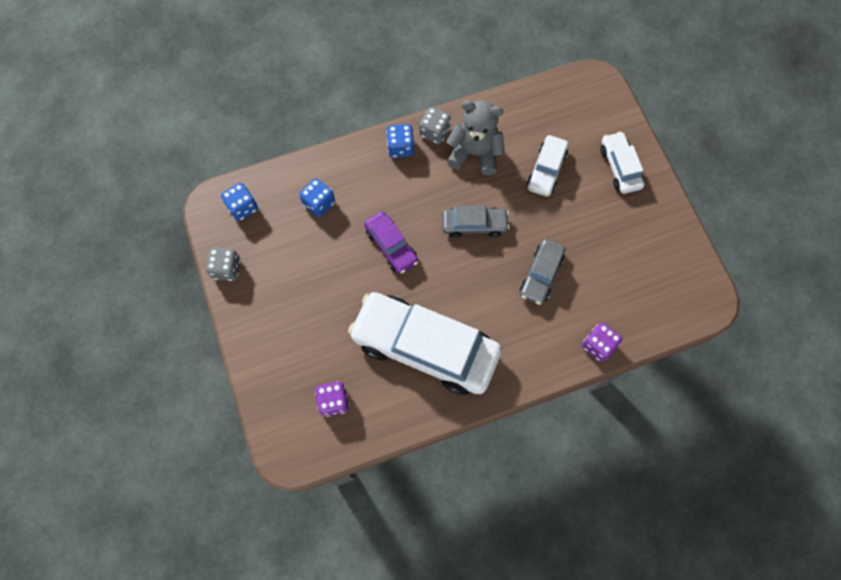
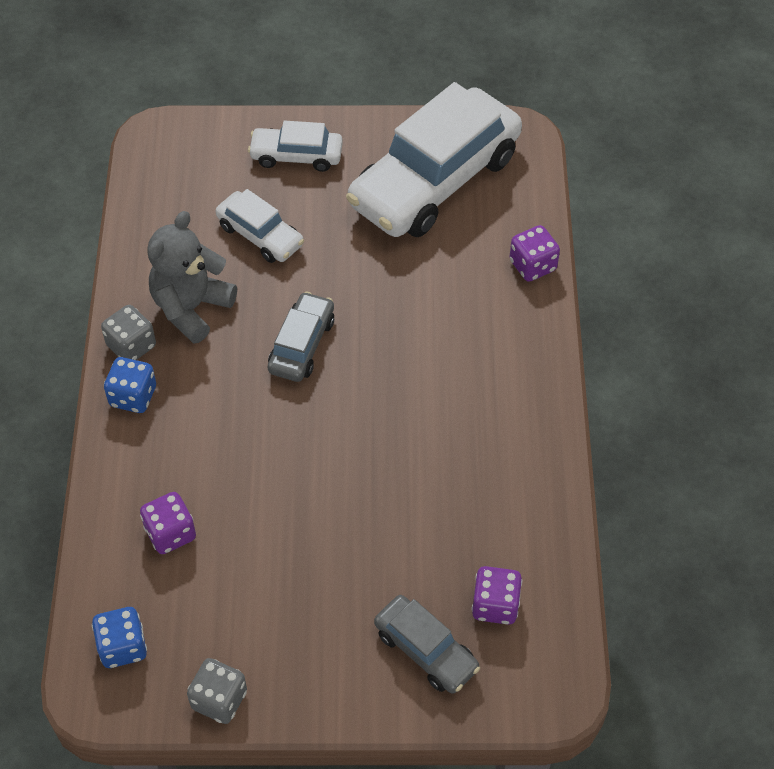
camera: 70 degrees left, 15 degrees down
blue dice [299,178,335,217] -> purple dice [140,492,196,554]
white car [348,292,502,395] -> white car moved to [346,82,522,237]
purple car [364,211,418,274] -> none
grey car [520,239,565,305] -> grey car moved to [374,595,480,694]

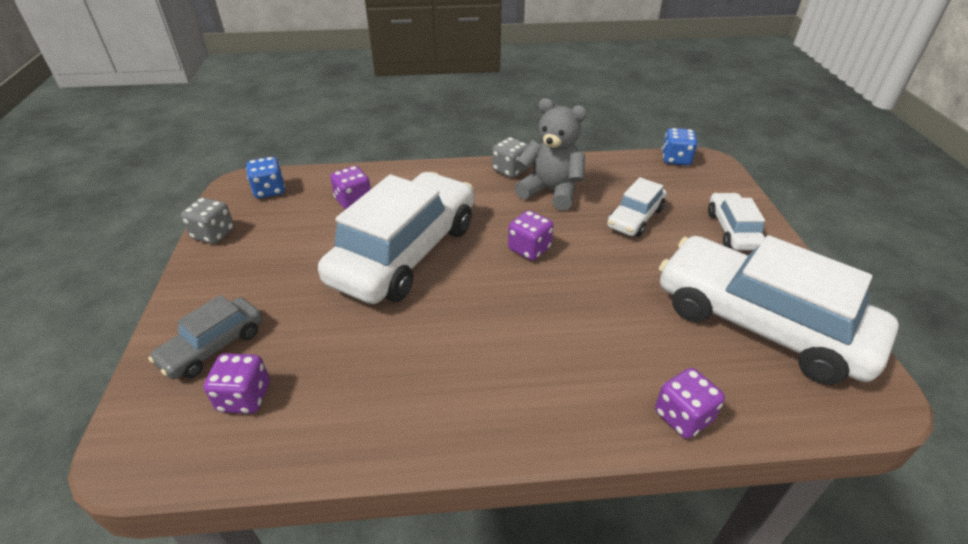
camera: 85 degrees right, 15 degrees down
blue dice [104,357,156,413] -> blue dice moved to [662,128,698,166]
grey car [268,291,334,382] -> purple dice [508,210,553,261]
none -> white car [318,172,474,304]

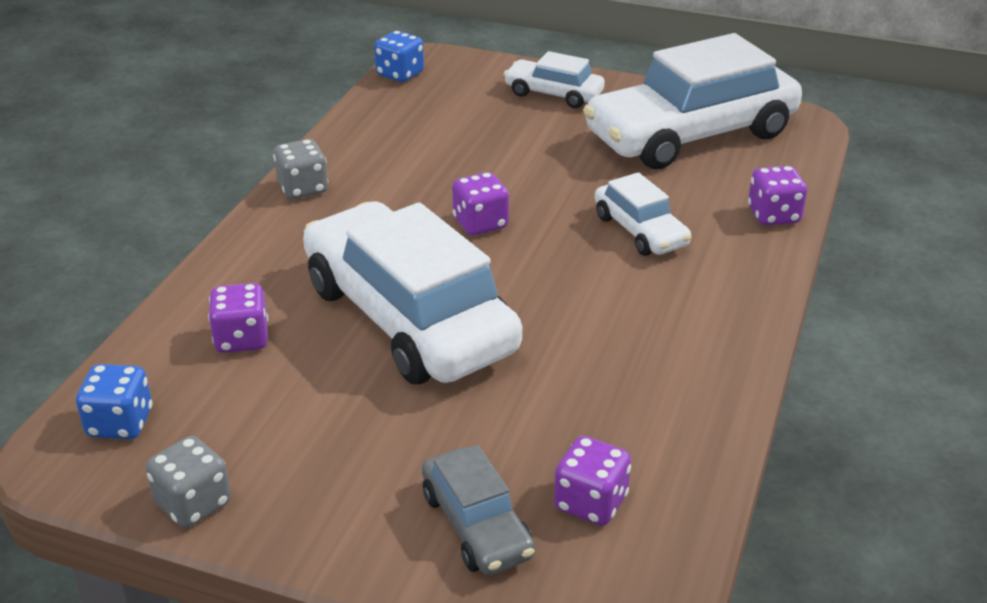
camera: 65 degrees left, 5 degrees down
grey teddy bear [515,98,587,211] -> none
white car [607,177,667,237] -> white car moved to [595,172,692,256]

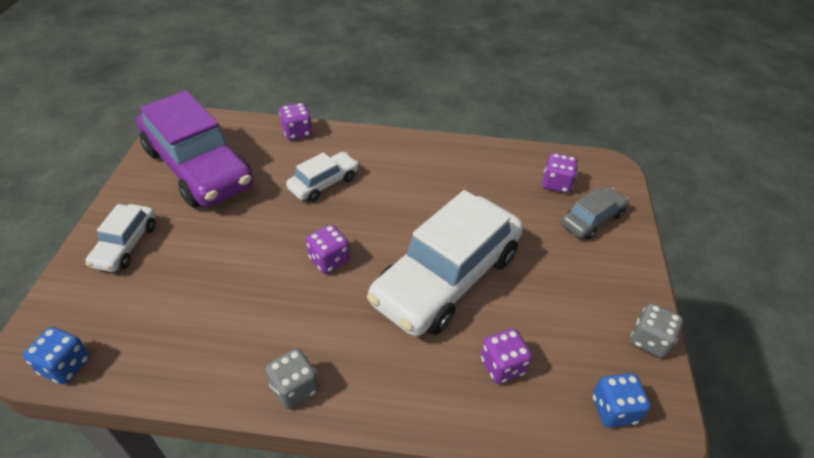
camera: 105 degrees left, 10 degrees up
white car [583,33,802,169] -> purple car [137,91,254,207]

